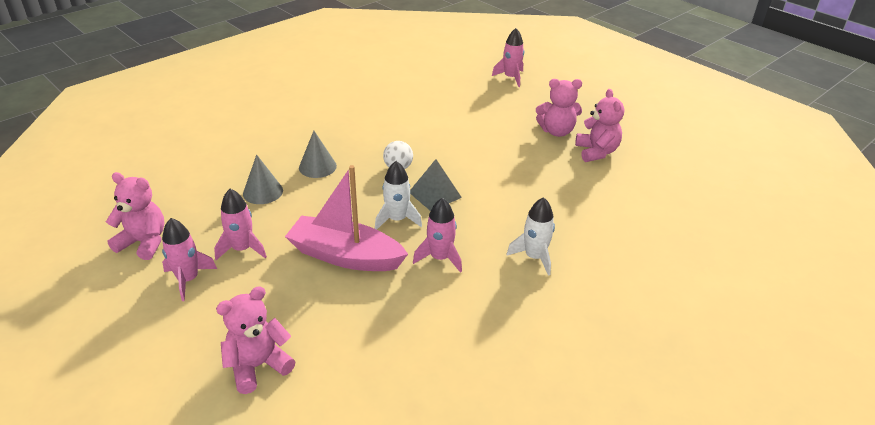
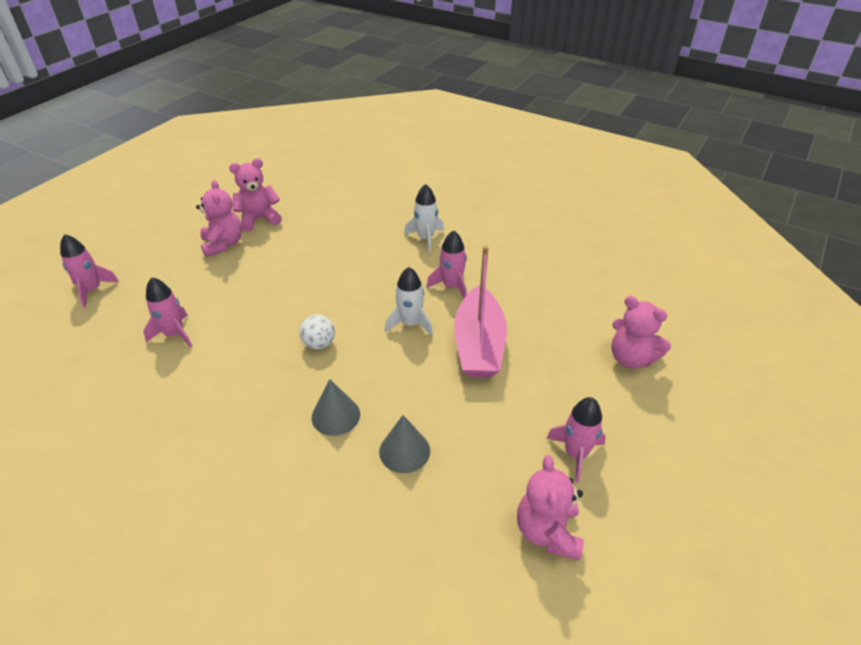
camera: 105 degrees left, 5 degrees up
pink rocket [214,189,267,260] -> pink rocket moved to [143,277,192,348]
grey pyramid [410,159,462,211] -> none

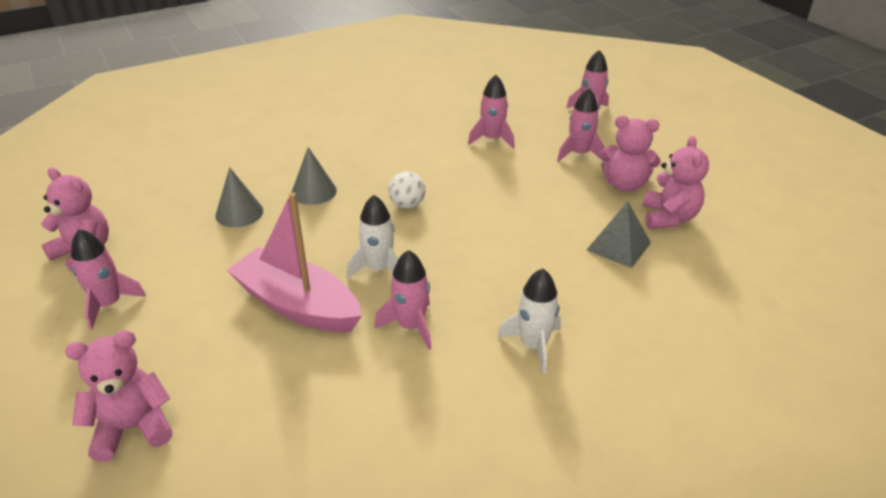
camera: 120 degrees right, 5 degrees down
none -> pink rocket [557,88,605,162]
none -> grey pyramid [587,201,651,268]

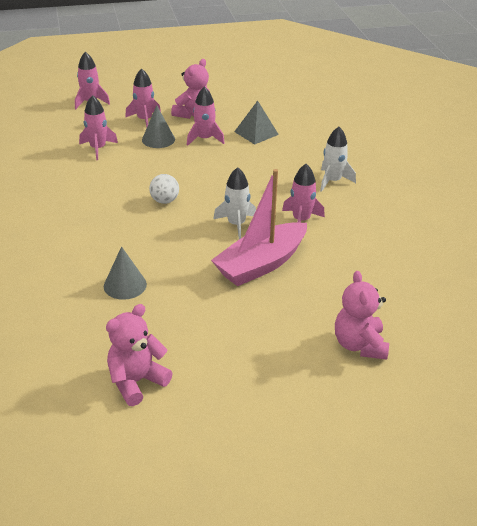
camera: 75 degrees left, 0 degrees up
pink rocket [71,229,146,330] -> pink rocket moved to [187,86,225,146]
grey cone [291,147,337,205] -> grey cone moved to [142,105,175,148]
pink teddy bear [642,136,709,229] -> none

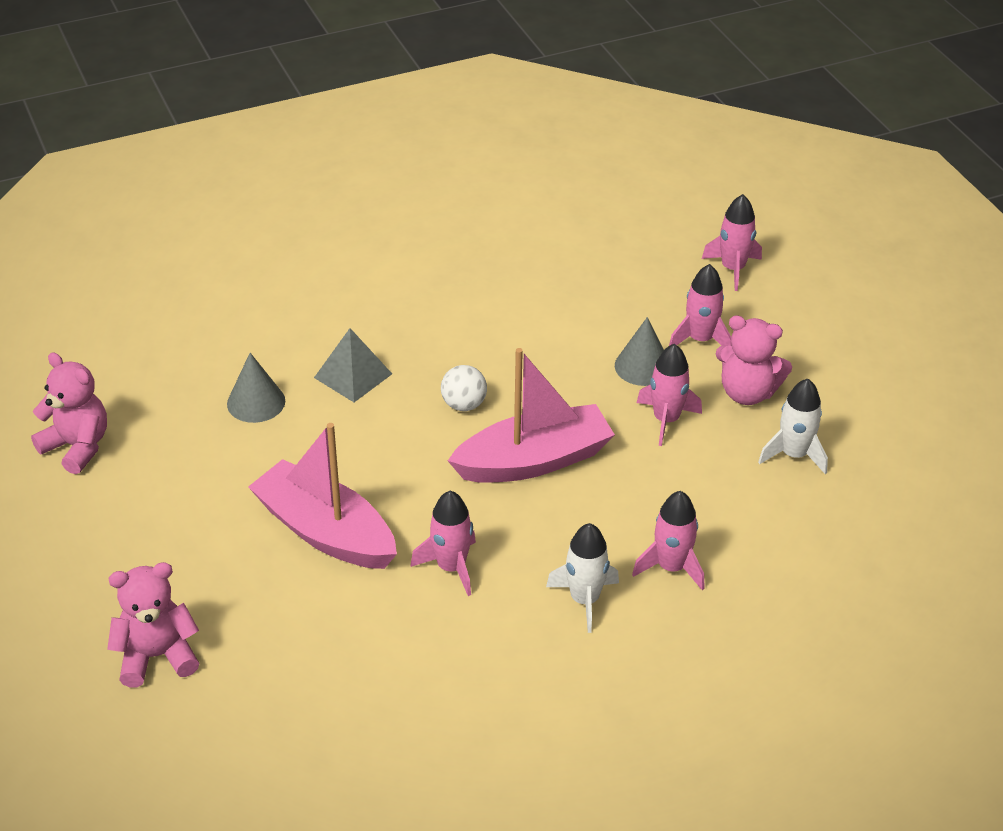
camera: 80 degrees right, 5 degrees up
pink rocket [79,95,118,160] -> pink rocket moved to [632,491,704,590]
white rocket [214,167,256,239] -> white rocket moved to [758,378,828,474]
grey pyramid [234,101,279,145] -> grey pyramid moved to [314,328,392,402]
none -> pink boat [448,348,615,483]

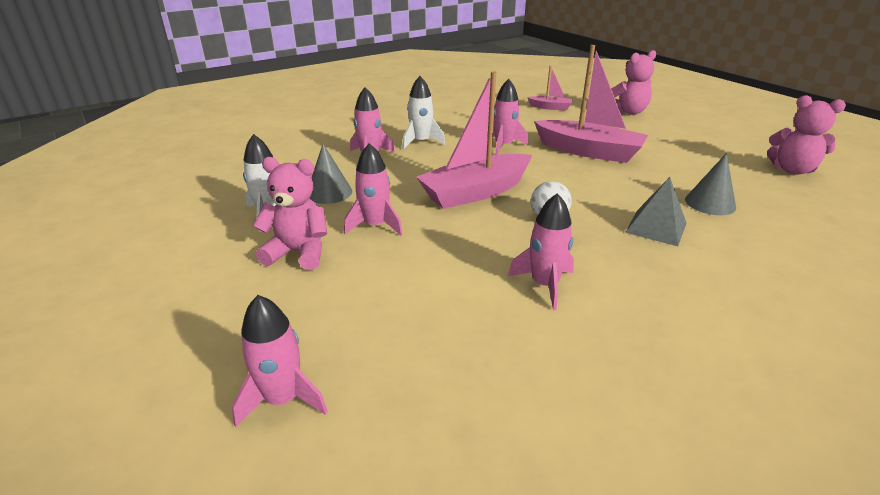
camera: 170 degrees right, 10 degrees down
grey cone [615,317,664,386] -> grey cone moved to [310,144,352,204]
pink rocket [669,264,731,346] -> pink rocket moved to [508,193,574,310]
none -> pink boat [527,66,573,110]

